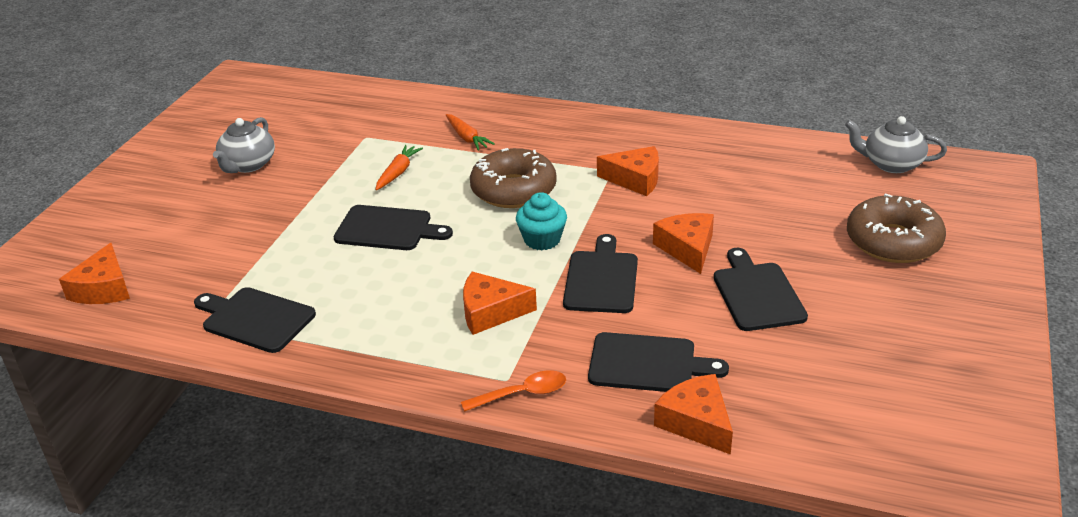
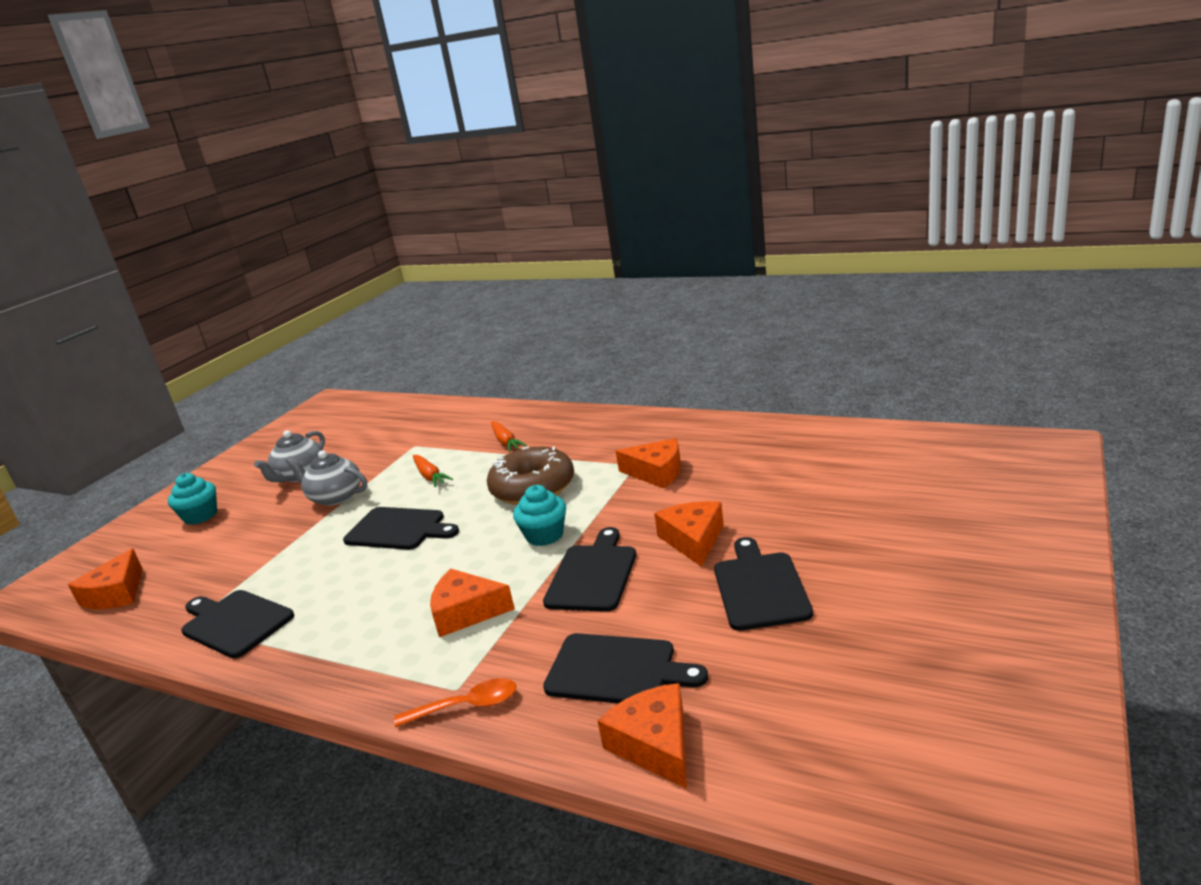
camera: 10 degrees right, 10 degrees down
orange carrot [375,145,423,190] -> orange carrot turned 120 degrees clockwise [413,455,453,487]
grey teapot [845,116,947,173] -> grey teapot moved to [286,450,367,506]
brown donut [847,193,946,263] -> none
none -> turquoise cupcake [168,473,217,525]

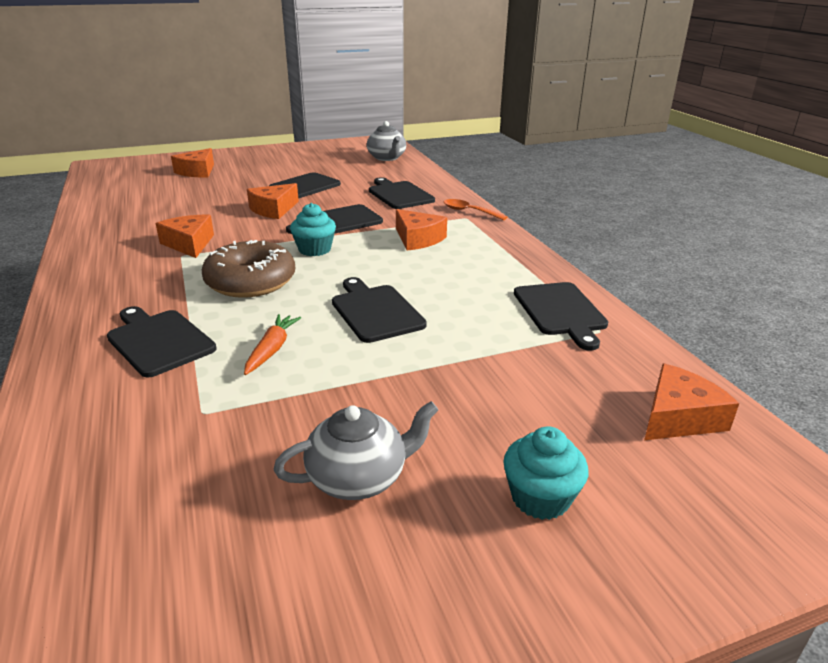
camera: 140 degrees left, 5 degrees up
grey teapot [286,450,367,506] -> grey teapot moved to [367,121,406,161]
orange carrot [491,421,527,452] -> black cutting board [107,306,217,378]
orange cheese [598,683,687,789] -> orange cheese moved to [171,148,214,177]

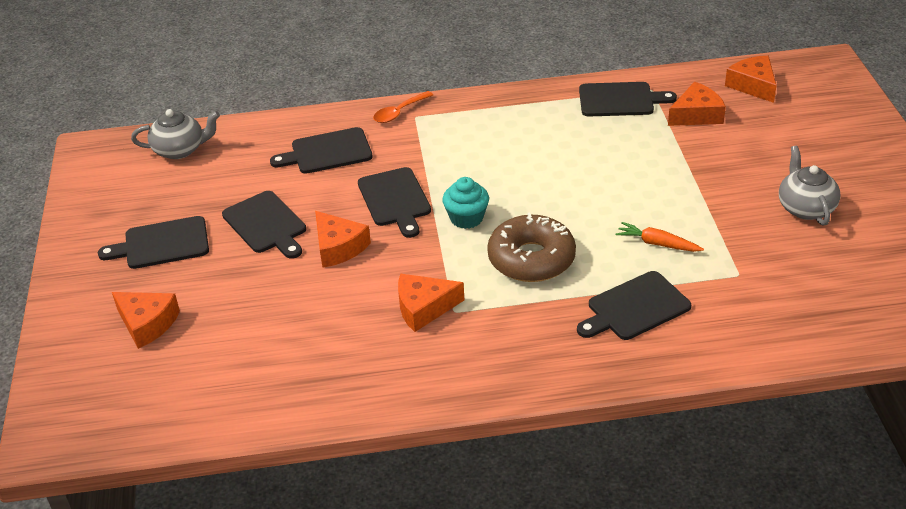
camera: 75 degrees left, 10 degrees up
black cutting board [332,277,427,343] -> black cutting board moved to [98,216,209,269]
orange cheese [396,209,447,251] -> orange cheese moved to [668,82,726,126]
turquoise cupcake [503,426,588,520] -> none

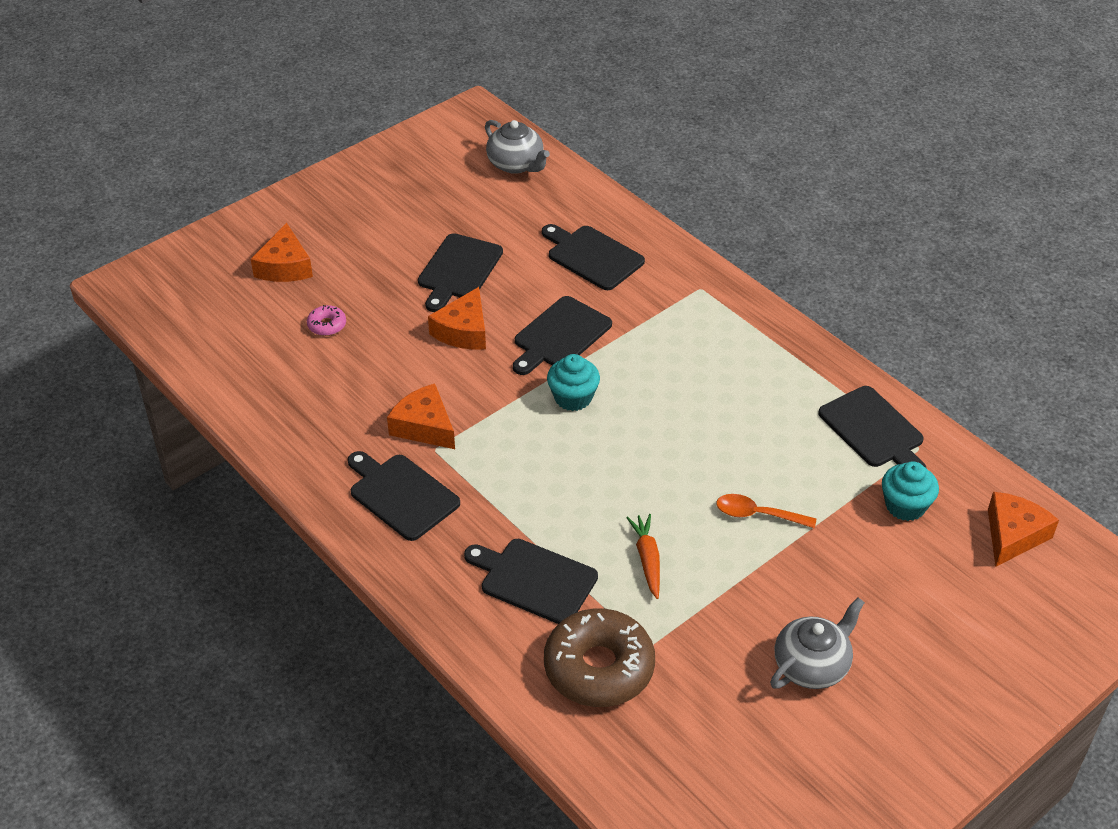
camera: 55 degrees right, 5 degrees up
black cutting board [98,216,209,269] -> black cutting board moved to [348,451,460,541]
orange spoon [373,91,433,123] -> orange spoon moved to [716,494,816,528]
brown donut [487,212,576,282] -> brown donut moved to [544,608,655,707]
orange cheese [668,82,726,126] -> turquoise cupcake [882,462,939,521]
none -> pink donut [307,305,346,336]

